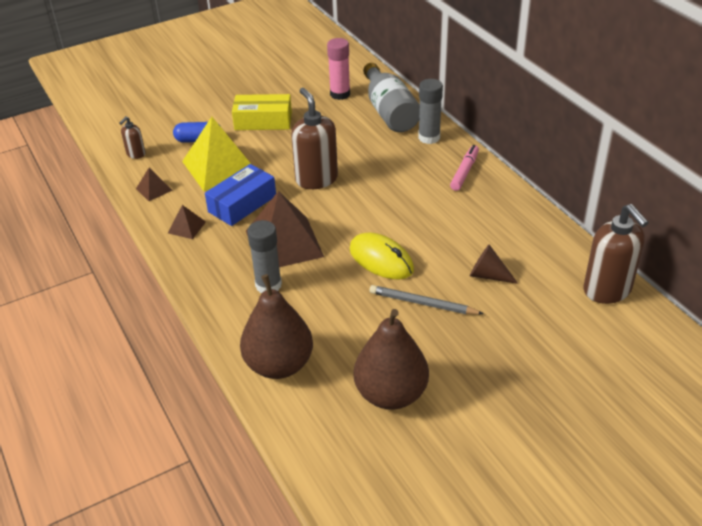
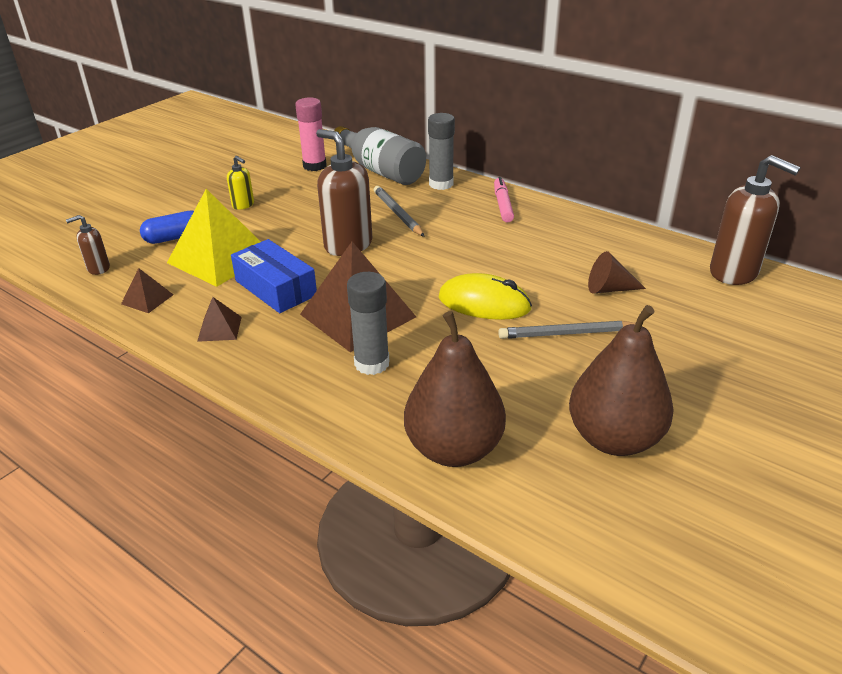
camera: 25 degrees left, 5 degrees down
brown soap dispenser [119,116,146,159] -> brown soap dispenser turned 60 degrees clockwise [66,215,110,275]
blue box [205,164,276,226] -> blue box turned 60 degrees counterclockwise [231,239,317,313]
yellow box [232,94,292,130] -> yellow soap dispenser [227,156,254,210]
none -> grey pencil [374,186,425,237]

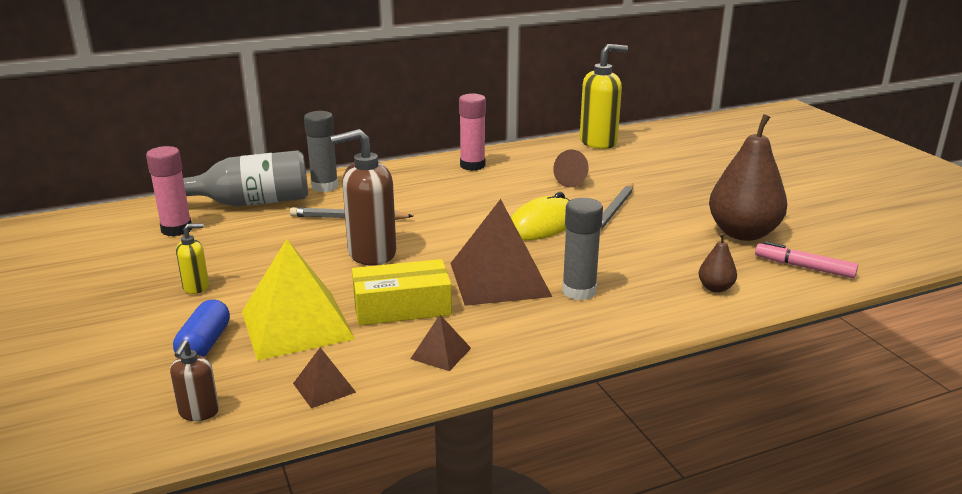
camera: 60 degrees left, 10 degrees down
blue box [231,239,317,313] -> yellow box [352,259,452,325]
brown pear [404,311,506,467] -> brown pear [699,233,737,293], size x0.44
pink marker [494,177,514,223] -> pink marker moved to [755,241,858,278]
brown soap dispenser [710,155,801,285] -> yellow soap dispenser [580,44,628,149]
none -> pink glue stick [459,94,486,171]

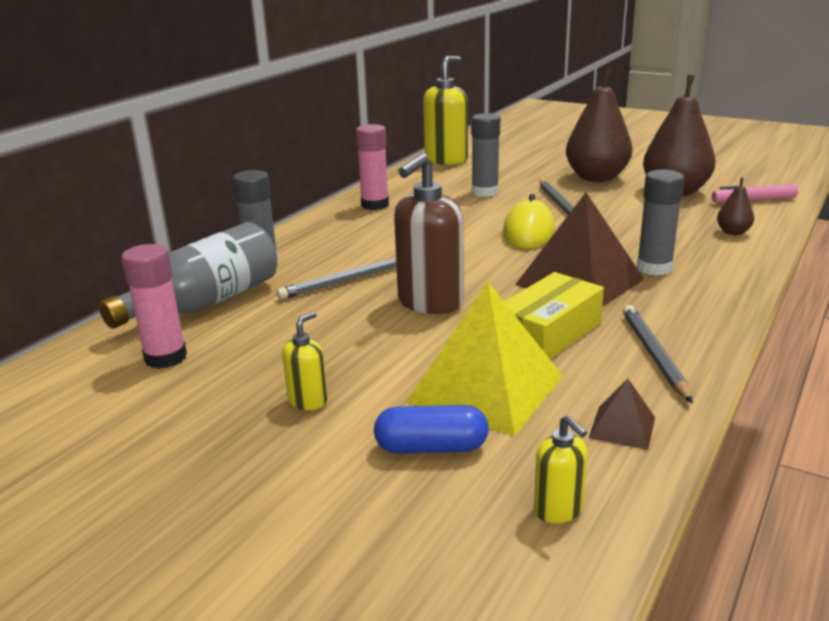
camera: 35 degrees left, 0 degrees up
brown soap dispenser [170,340,219,421] -> yellow soap dispenser [534,415,588,524]
blue capsule [173,299,230,357] -> blue capsule turned 60 degrees counterclockwise [374,405,489,453]
brown pyramid [410,315,471,371] -> grey pencil [623,305,693,403]
brown cone [553,150,588,187] -> grey glue stick [471,113,500,197]
none -> brown pear [566,67,632,182]

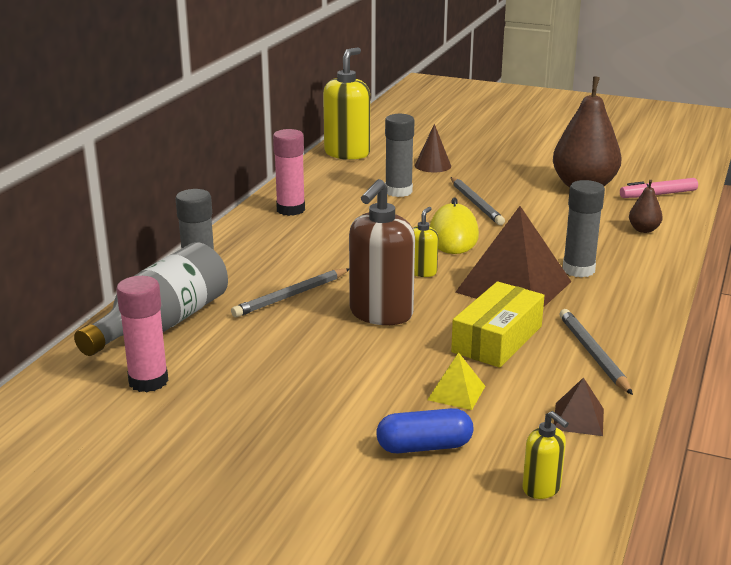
camera: 10 degrees left, 0 degrees up
yellow soap dispenser [282,311,327,410] -> yellow soap dispenser moved to [413,207,438,277]
yellow pyramid [407,281,563,436] -> yellow pyramid [427,352,485,410], size x0.45
brown pear [566,67,632,182] -> none
none -> brown cone [415,124,451,172]

